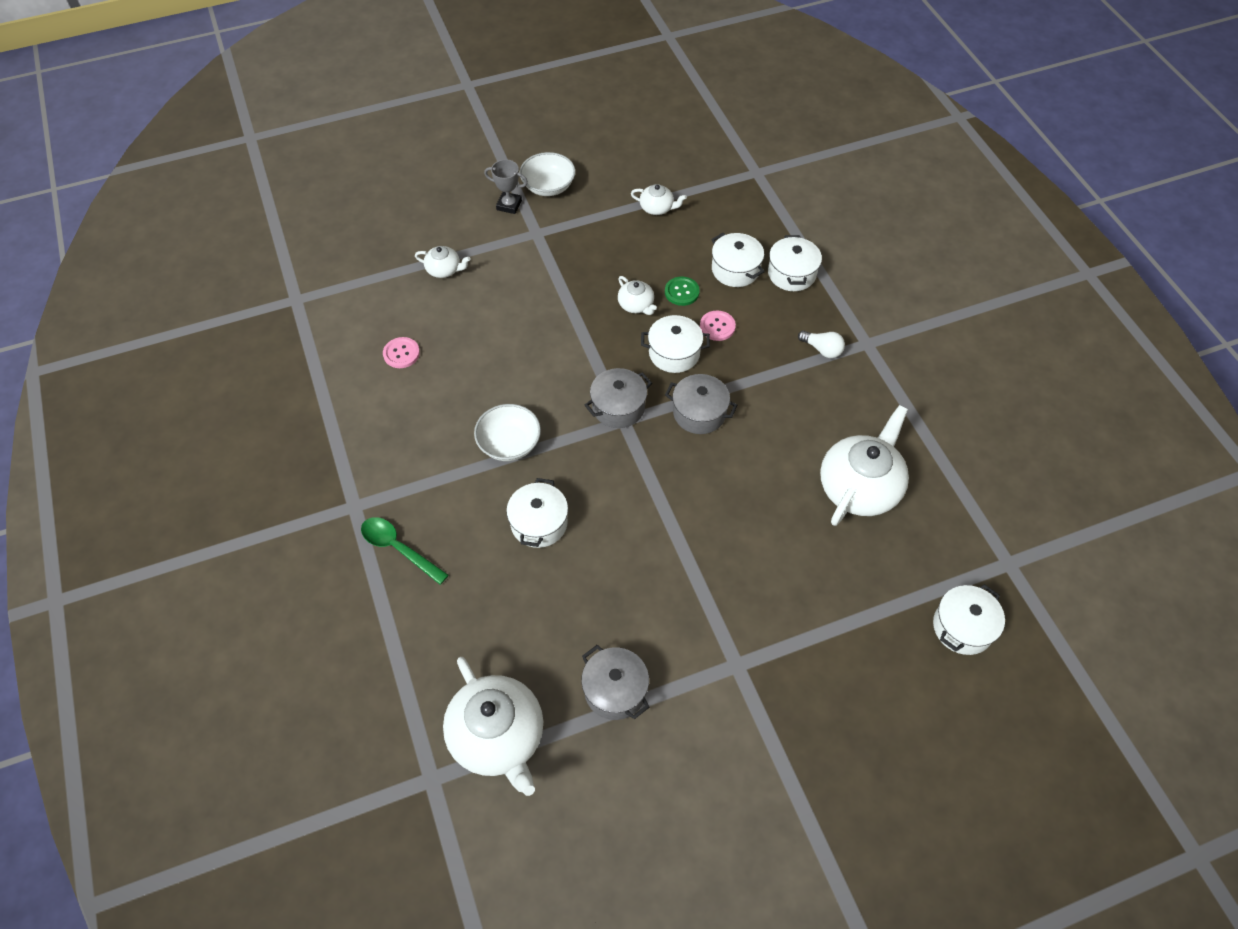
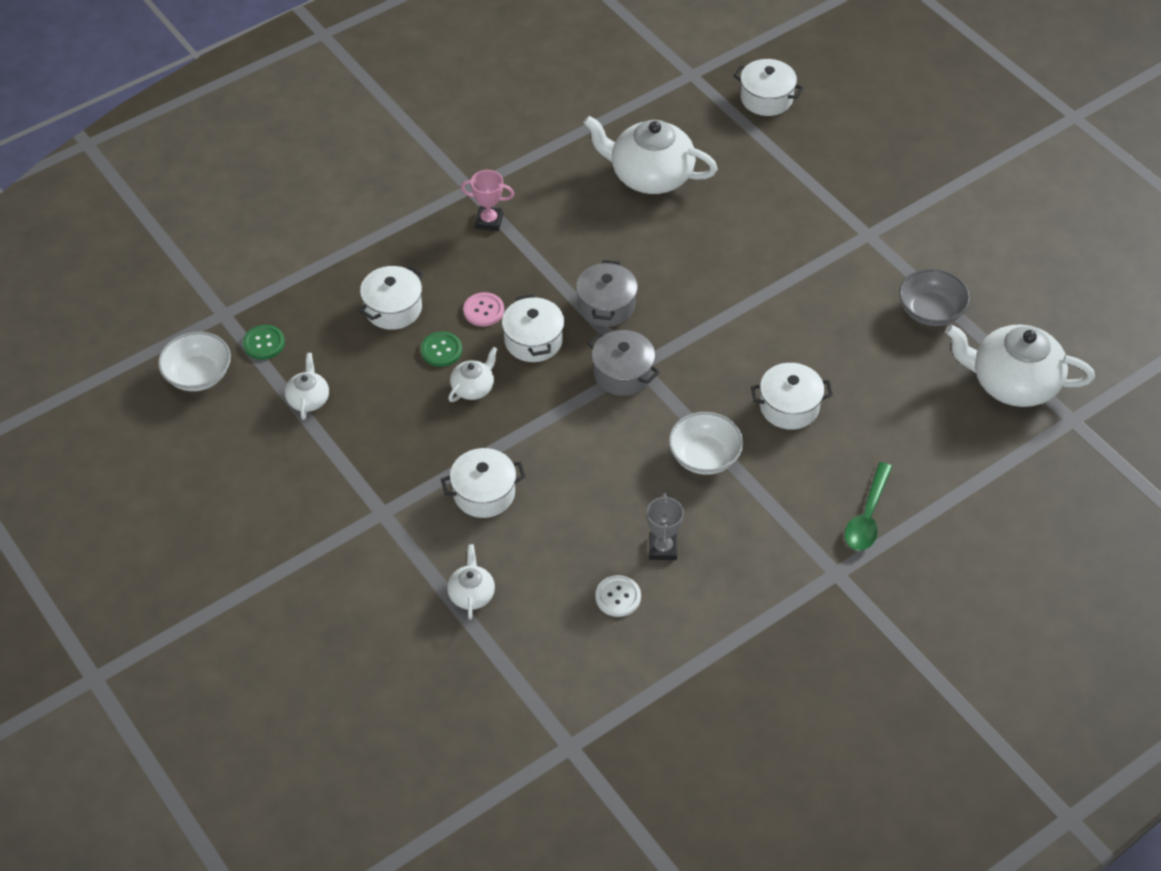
camera: 105 degrees left, 5 degrees down
pink button [383,337,420,368] -> white button [595,575,641,617]
white teapot [443,657,543,796] -> white teapot turned 120 degrees counterclockwise [945,324,1095,407]
grey trophy [484,159,528,214] -> grey trophy moved to [647,493,684,560]
white bowl [520,152,575,196] -> white bowl moved to [158,332,231,391]
grey pot [581,645,649,720] -> grey bowl [899,269,970,326]
white pot [768,235,822,291] -> white pot moved to [441,448,526,518]
white light bulb [798,330,845,358] -> pink trophy [461,170,514,231]
none -> green button [243,325,285,360]

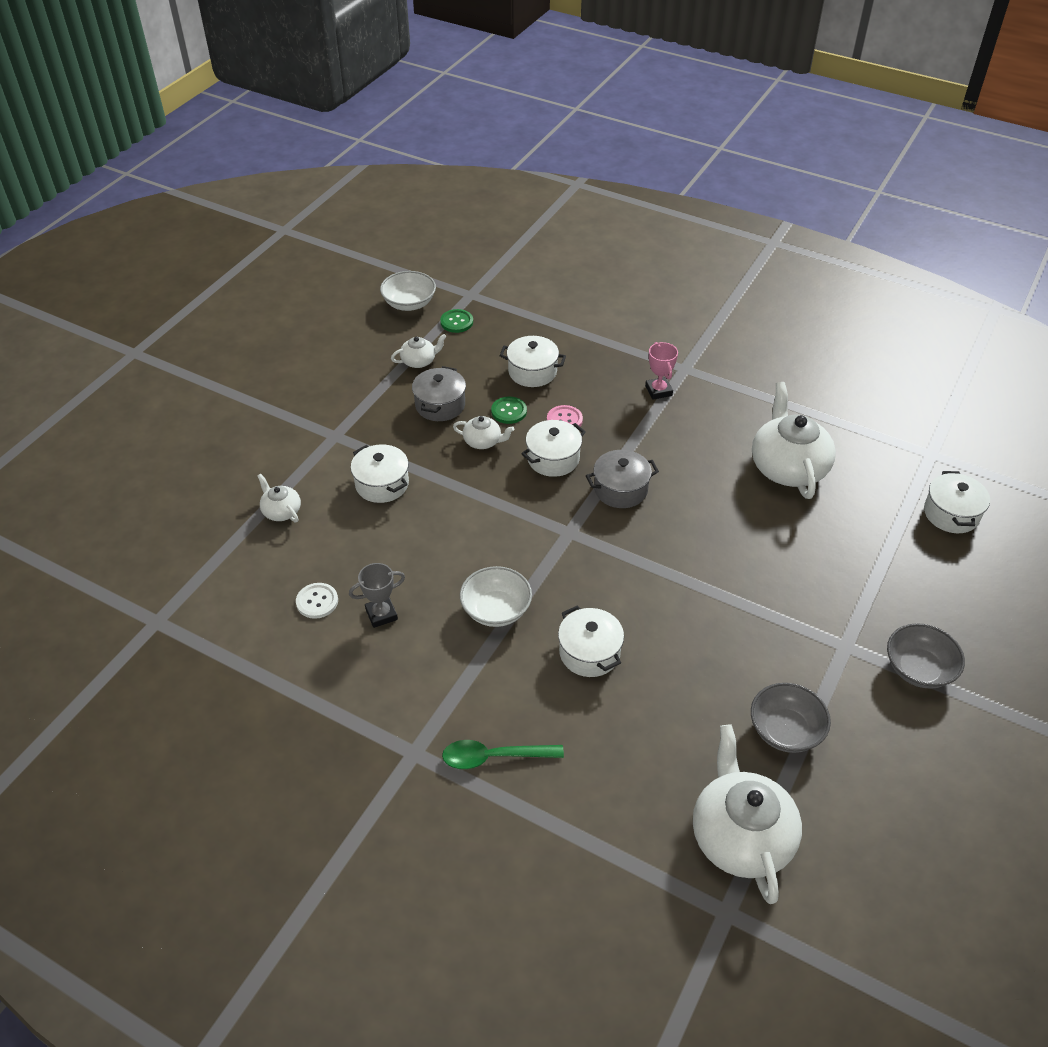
camera: 65 degrees right, 5 degrees down
white teapot [447,544,495,620] -> white teapot turned 105 degrees counterclockwise [258,474,301,522]
grey pot [588,330,660,396] -> grey pot moved to [412,366,466,421]
none -> grey bowl [887,623,965,689]

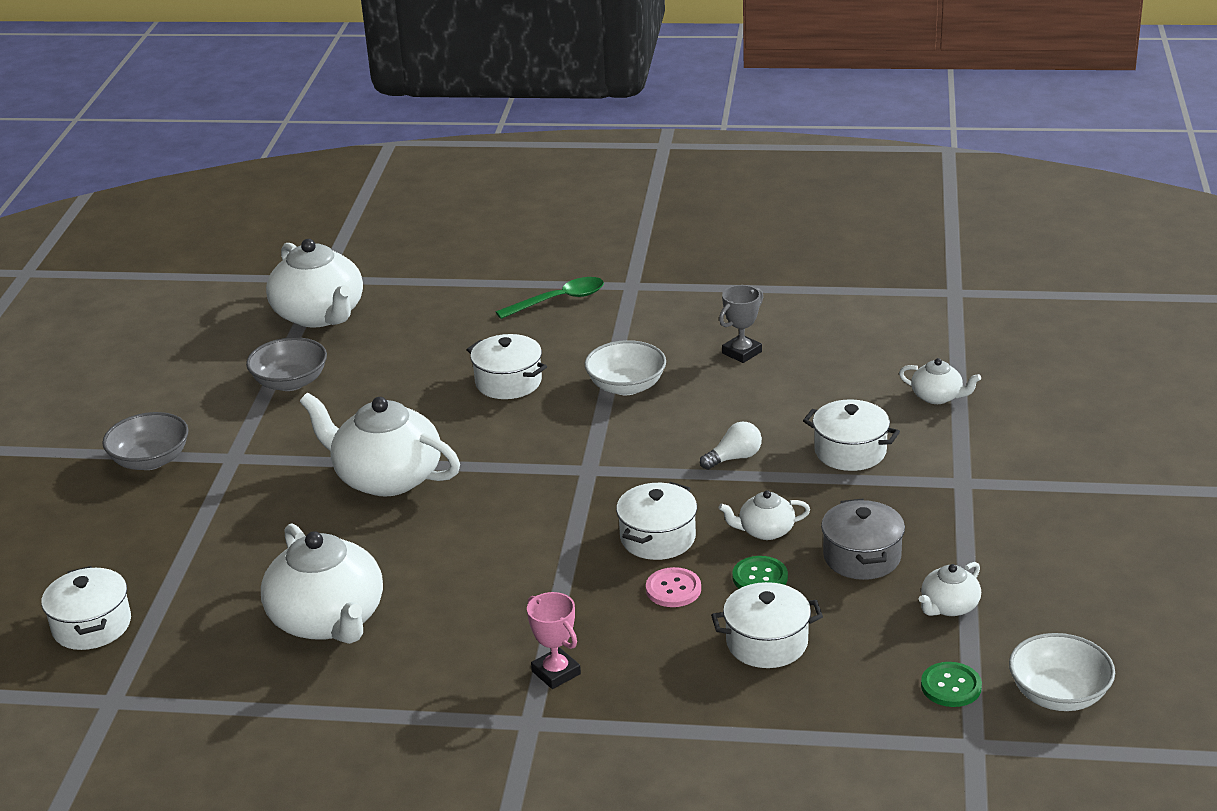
camera: 160 degrees right, 15 degrees down
white button [296,583,338,619] -> none
grey pot [586,450,659,508] -> none
none -> white teapot [300,393,460,496]
none -> white light bulb [700,422,762,470]

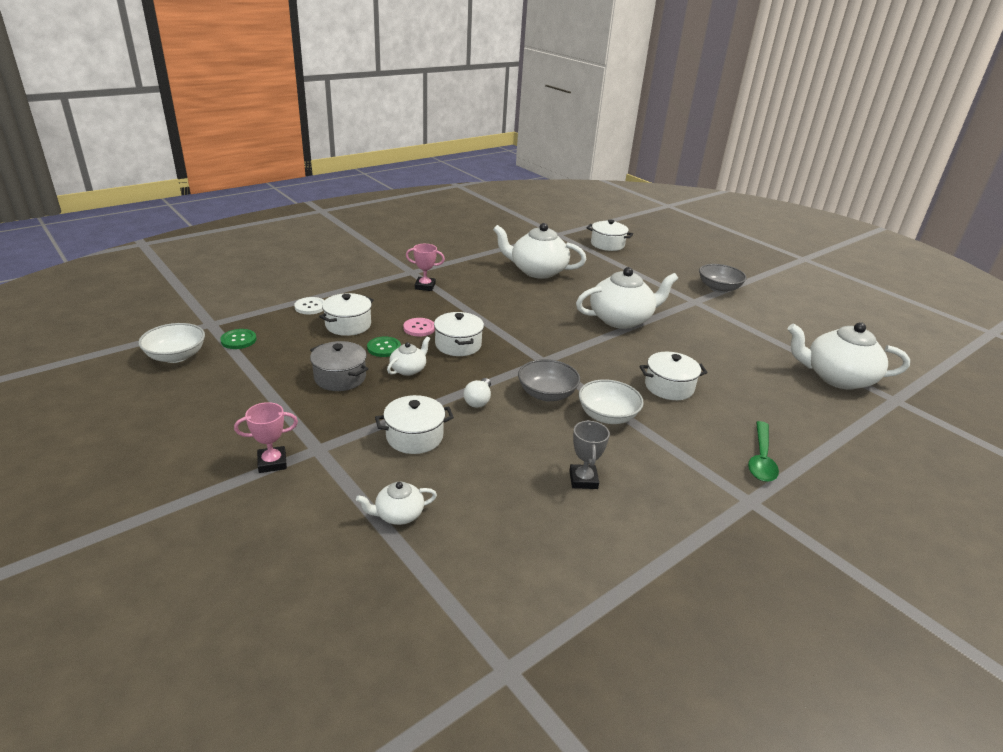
camera: 130 degrees right, 0 degrees up
grey bowl [246,337,327,391] -> grey bowl moved to [518,359,580,401]
white teapot [919,562,981,616] -> none
none -> pink trophy [234,402,298,473]
none -> white button [294,297,324,314]

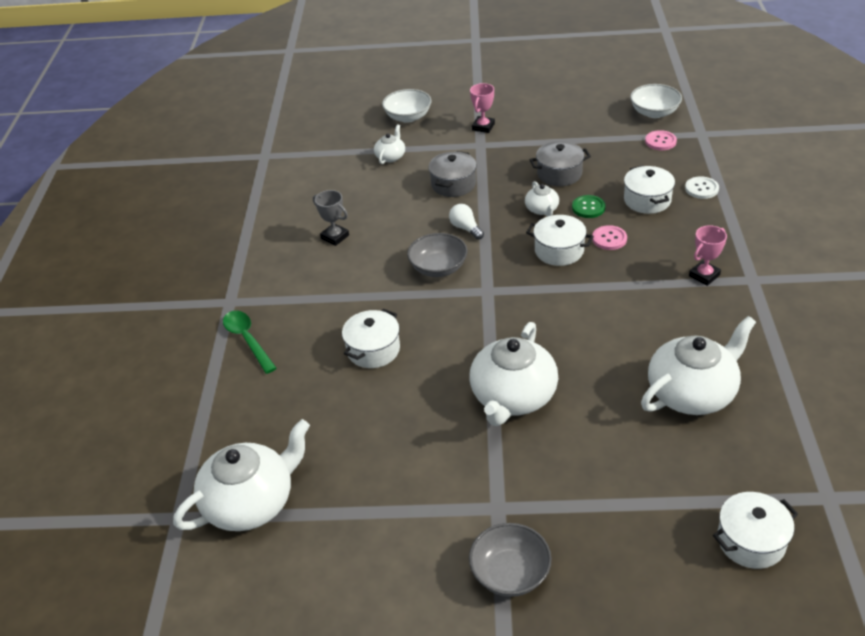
camera: 135 degrees right, 10 degrees up
green button [220,329,257,349] -> pink button [645,130,677,150]
white pot [375,395,454,454] -> grey pot [428,151,477,197]
white bowl [579,379,644,424] -> white bowl moved to [382,89,431,123]

